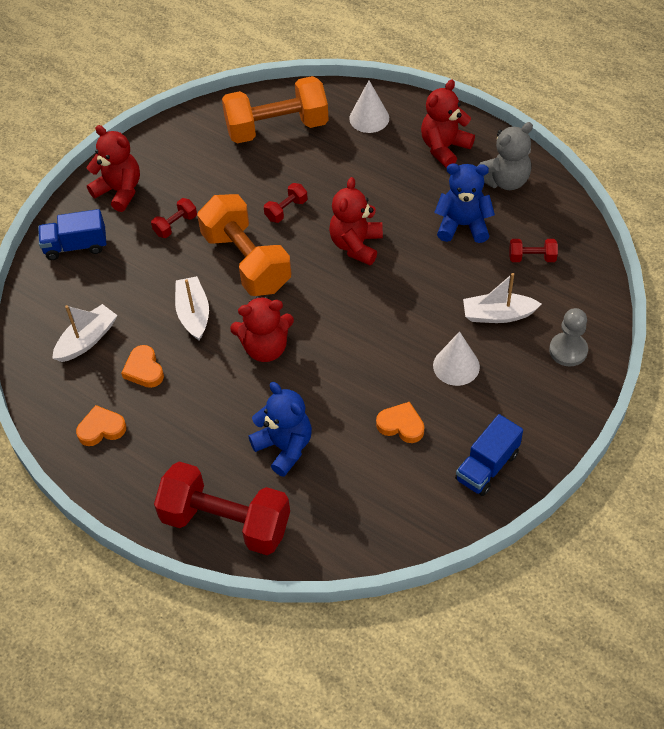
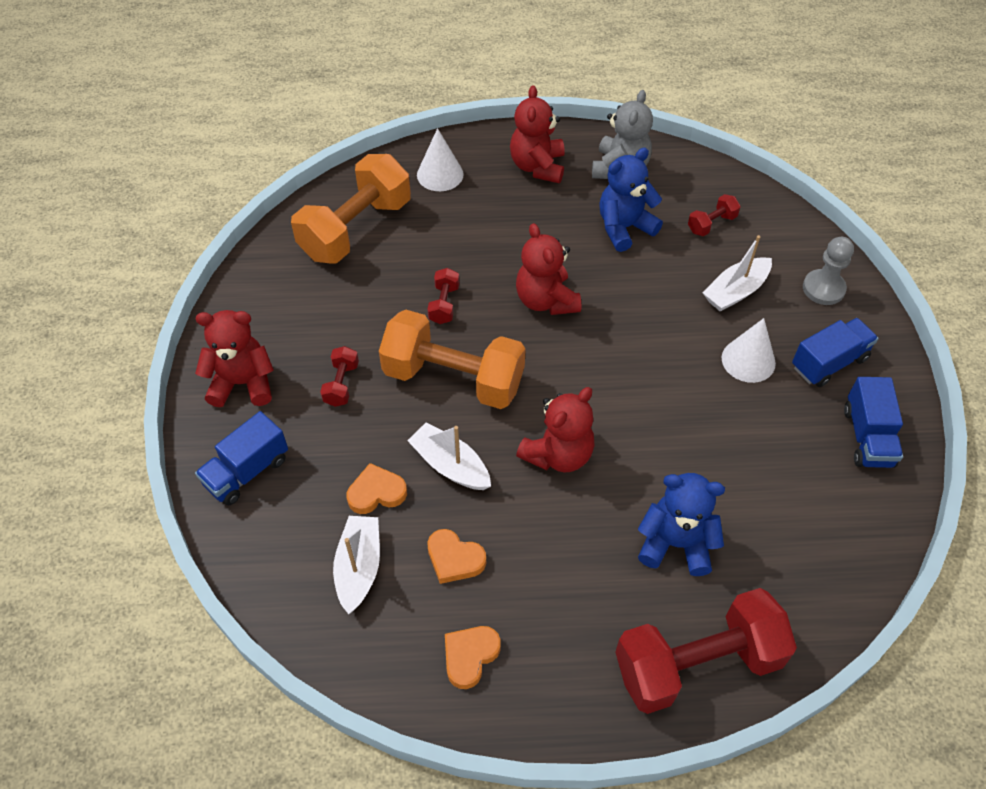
camera: 40 degrees left, 0 degrees up
orange heart [376,402,424,443] -> orange heart moved to [347,463,407,514]
none -> blue truck [792,318,879,387]

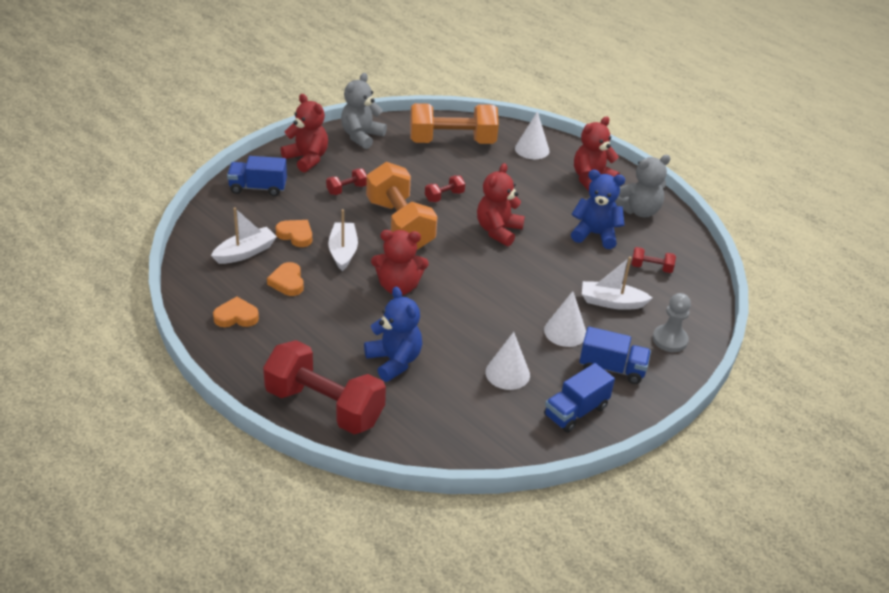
camera: 45 degrees right, 15 degrees down
none -> grey teddy bear [341,73,387,149]
none -> white cone [485,332,530,390]

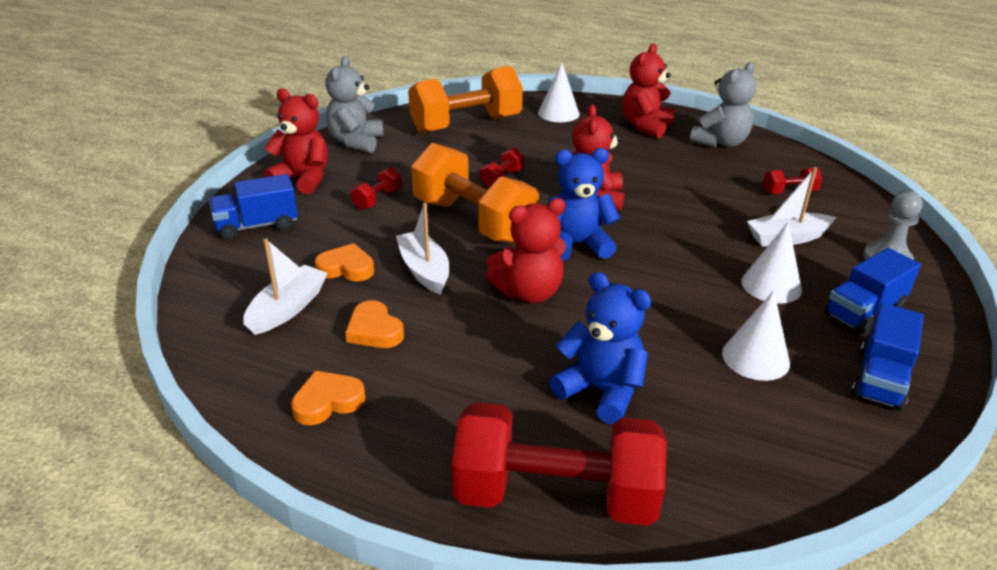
camera: 20 degrees left, 5 degrees down
blue teddy bear [571,170,625,249] -> blue teddy bear moved to [548,148,620,261]
blue truck [579,327,651,384] -> blue truck turned 150 degrees clockwise [824,248,921,334]

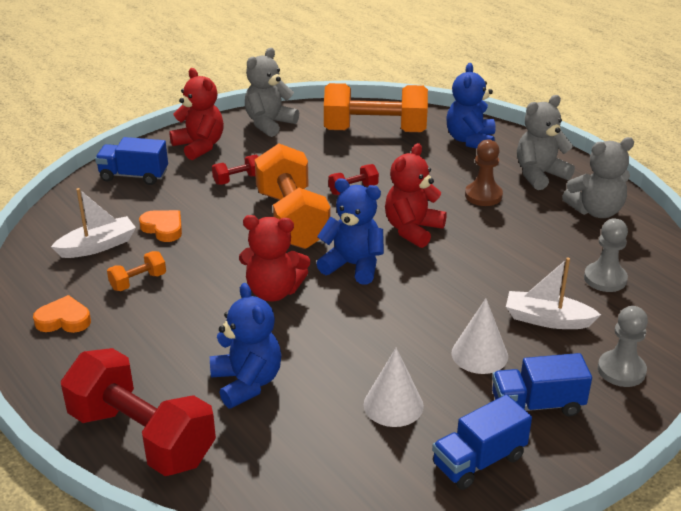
camera: 30 degrees right, 0 degrees up
orange heart [345,300,404,348] -> orange dumbbell [107,251,166,291]
white boat [396,203,449,294] -> none
white cone [538,62,580,122] -> blue teddy bear [446,63,495,149]
red teddy bear [622,43,675,138] -> grey teddy bear [517,95,575,190]
red dumbbell [763,167,822,194] -> grey pawn [584,218,628,292]
none -> brown pawn [465,139,503,206]

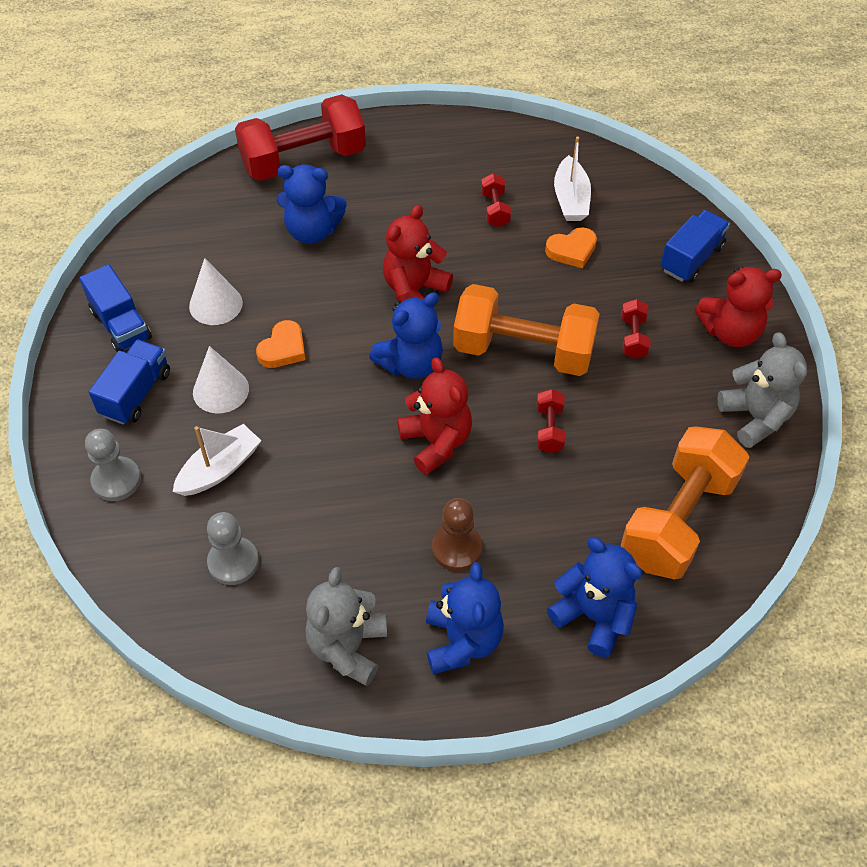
camera: 120 degrees right, 20 degrees up
orange heart [33,295,91,333] -> orange heart moved to [256,320,305,368]
orange dumbbell [107,251,166,291] -> red dumbbell [481,173,511,227]
blue truck [432,395,532,490] -> blue truck turned 150 degrees clockwise [79,264,152,352]
grey teddy bear [517,95,575,190] -> blue teddy bear [426,562,504,675]

